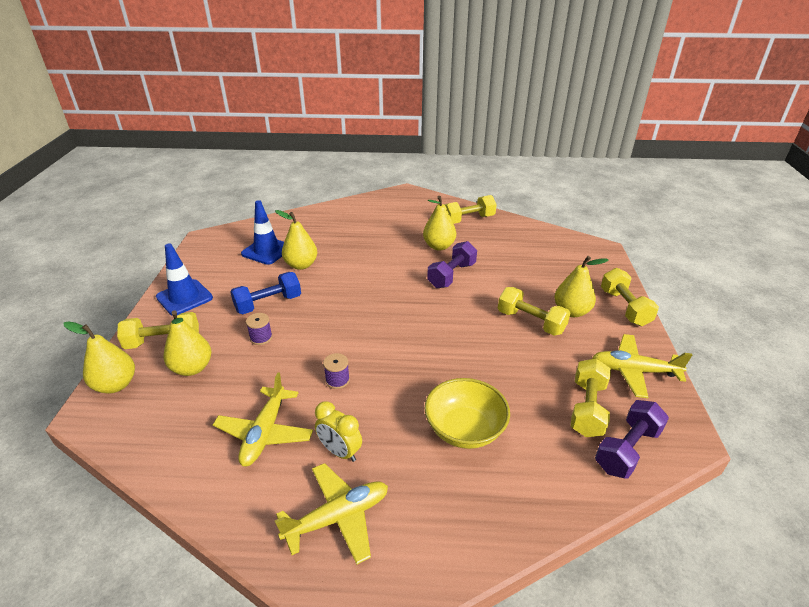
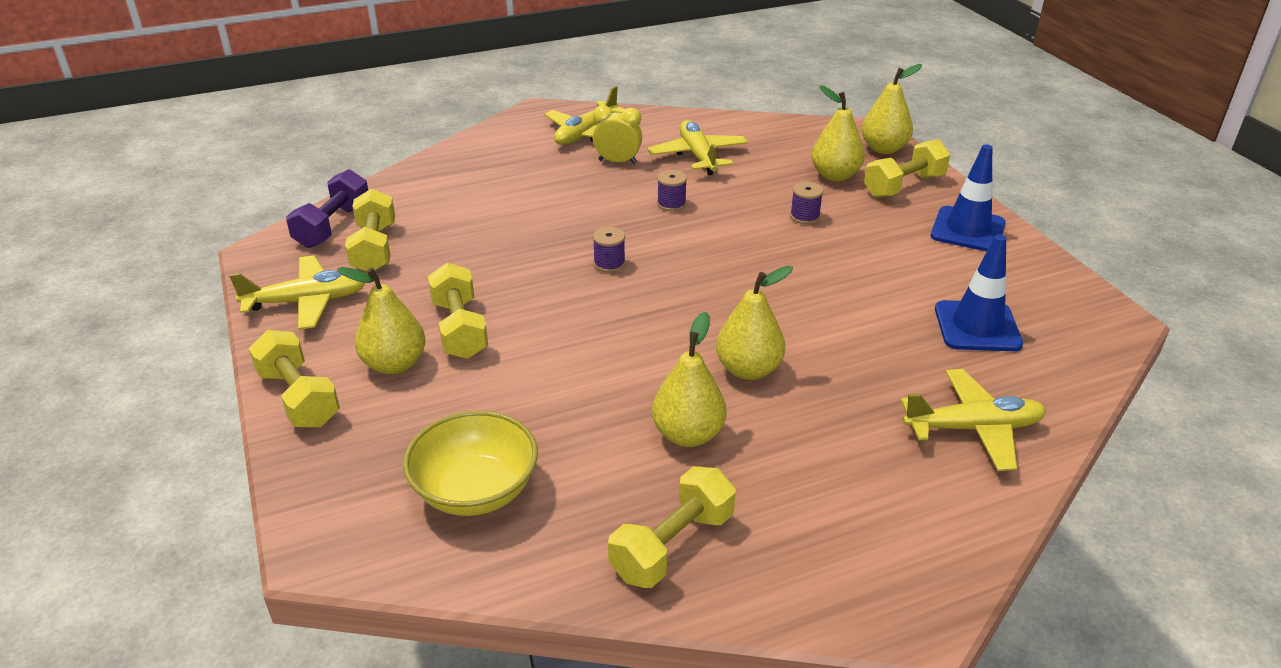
camera: 155 degrees right, 0 degrees up
blue dumbbell [230,272,301,314] -> none
yellow pear [275,210,317,270] -> yellow pear moved to [716,266,793,380]
yellow bowl [424,378,510,449] -> yellow bowl moved to [403,411,538,516]
purple dumbbell [427,241,477,288] -> none
yellow dumbbell [498,287,570,336] -> yellow dumbbell turned 60 degrees clockwise [428,263,488,359]
none -> purple spool [593,227,626,273]
none -> yellow plane [901,369,1046,471]

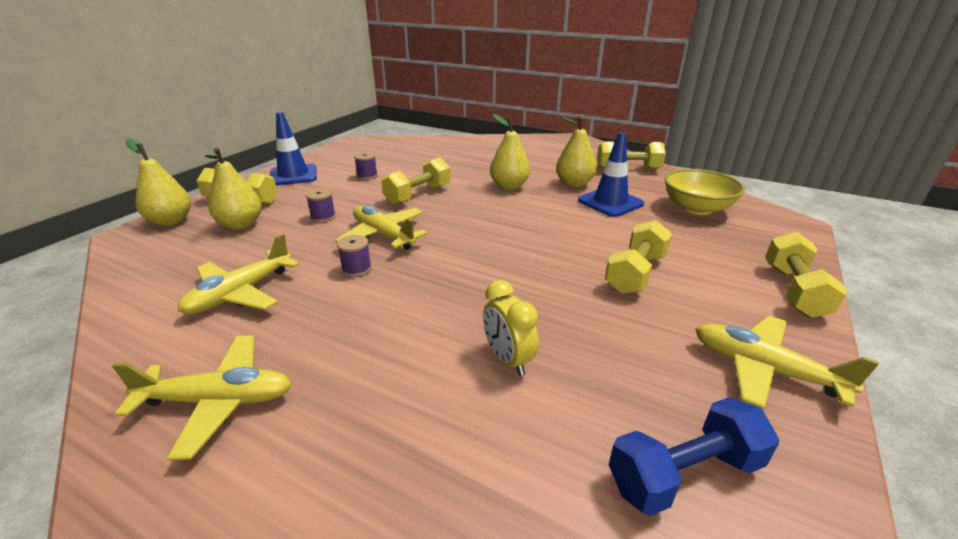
camera: 130 degrees left, 5 degrees down
purple dumbbell [286,169,368,248] -> blue dumbbell [609,397,779,516]
yellow pear [337,267,425,374] -> none
yellow dumbbell [345,189,395,271] -> yellow dumbbell moved to [381,157,451,205]
yellow clock [593,105,642,164] -> yellow clock moved to [483,280,539,376]
purple spool [593,227,626,273] -> purple spool moved to [354,152,378,180]
yellow plane [901,369,1046,471] -> yellow plane moved to [335,206,428,250]
blue traffic cone [935,234,1023,351] -> blue traffic cone moved to [578,132,644,217]

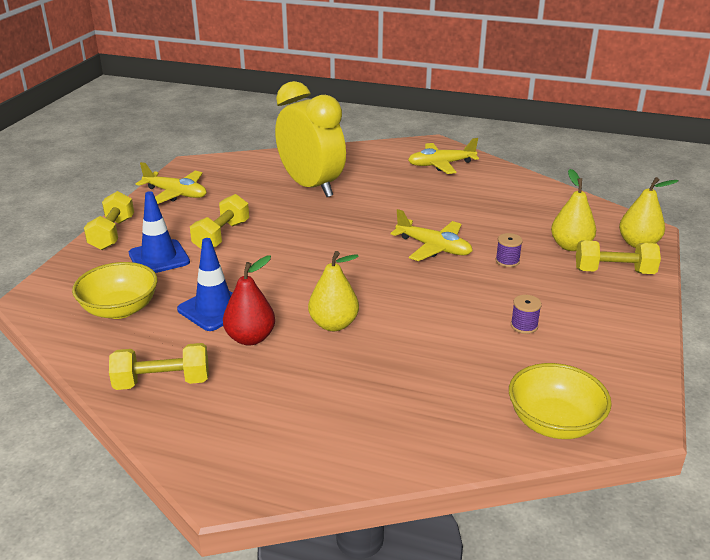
camera: 170 degrees right, 0 degrees up
yellow plane [177,234,299,314] -> none
blue traffic cone [270,112,317,186] -> blue traffic cone moved to [129,191,190,273]
purple spool [337,235,372,277] -> none
yellow dumbbell [381,157,451,205] -> none
yellow clock [483,280,539,376] -> yellow clock [275,81,346,197], size x2.30
yellow pear [556,116,597,187] -> red pear [223,256,275,346]
blue dumbbell [609,397,779,516] -> none
none -> yellow bowl [509,363,612,439]

